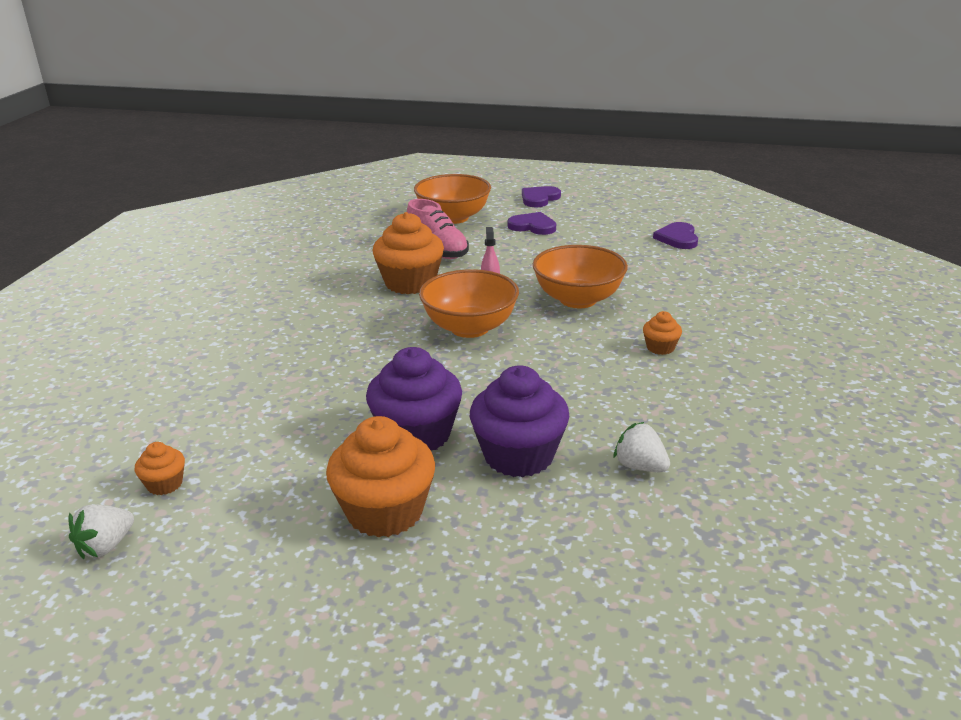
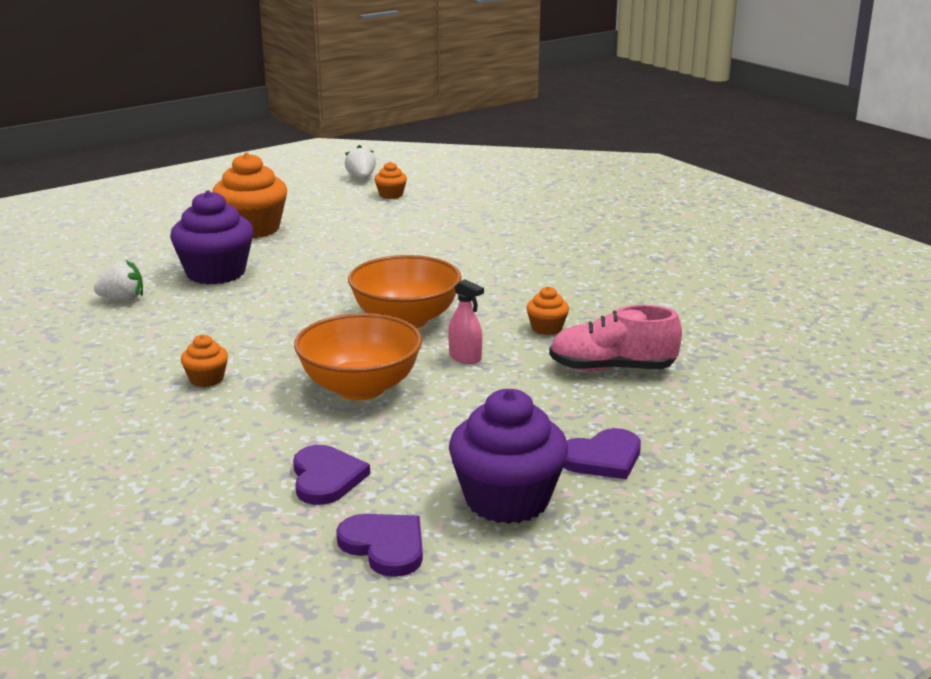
camera: 130 degrees right, 5 degrees down
purple cupcake [366,347,462,451] -> purple cupcake moved to [449,389,568,524]
orange cupcake [372,212,444,294] -> orange cupcake [526,286,569,335], size x0.47
orange bowl [414,174,491,224] -> none
purple heart [522,186,561,207] -> purple heart moved to [293,445,370,505]

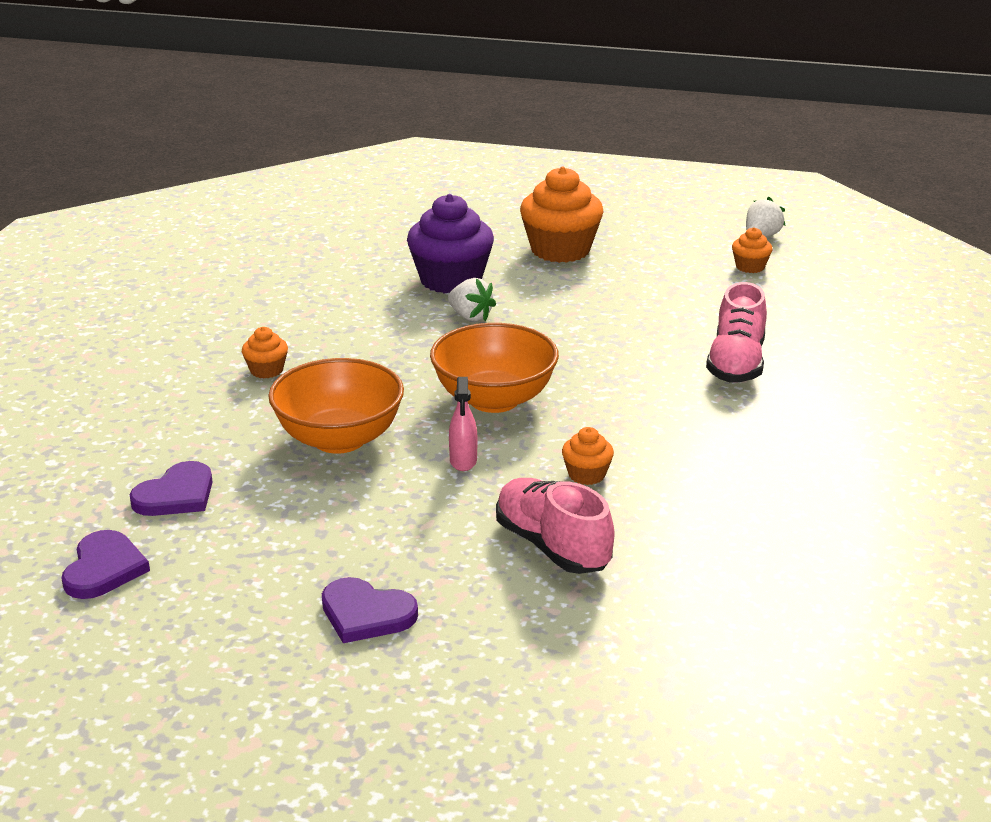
camera: 50 degrees right, 5 degrees up
white strawberry [94,260,143,301] -> white strawberry moved to [448,278,496,322]
purple cupcake [449,389,568,524] -> none
none -> pink shoe [706,282,767,383]

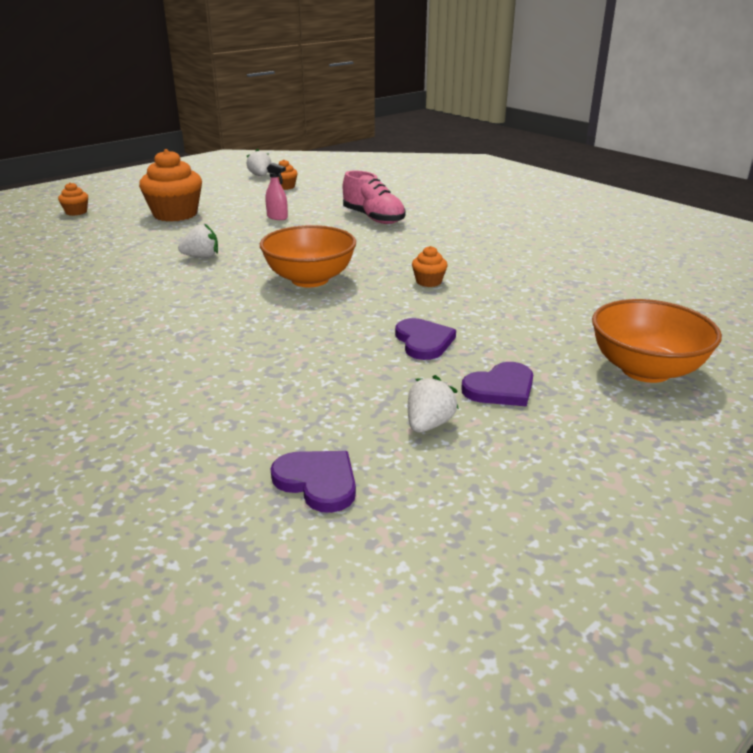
camera: 55 degrees left, 0 degrees up
purple heart [129,461,213,516] -> purple heart moved to [395,318,456,360]
orange cupcake [242,327,288,378] -> orange cupcake moved to [58,182,88,216]
orange bowl [268,358,404,454] -> orange bowl moved to [592,299,722,383]
purple cupcake [407,194,494,293] -> none
pink spray bottle [449,377,477,471] -> pink spray bottle moved to [265,163,288,220]
pink shoe [496,478,614,574] -> none
none -> white strawberry [408,375,459,433]

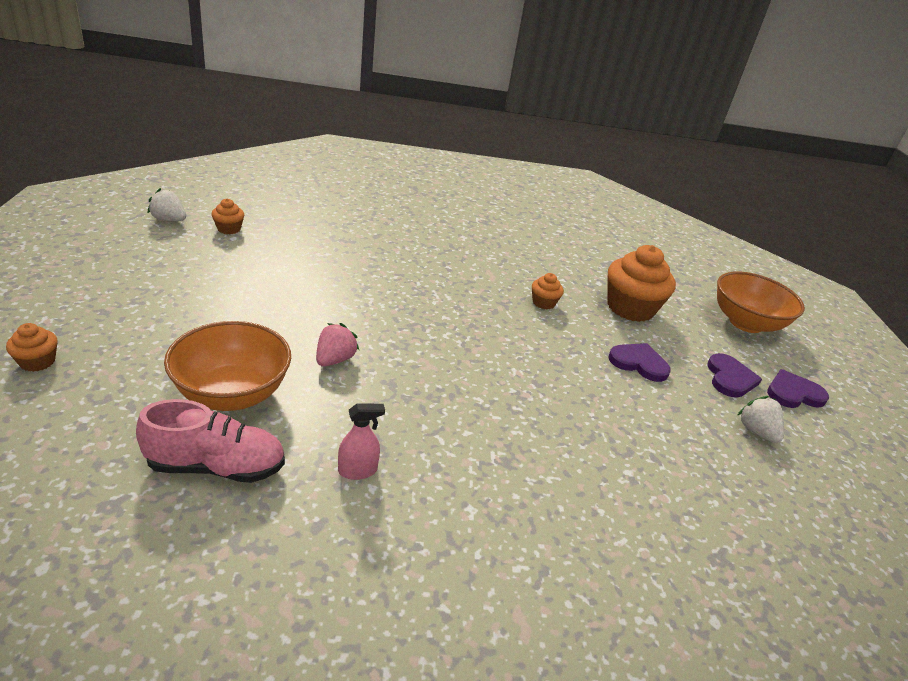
camera: 55 degrees left, 5 degrees up
orange cupcake [139,149,202,222] -> orange cupcake moved to [607,245,676,322]
white strawberry [178,223,218,258] -> pink strawberry [316,323,359,367]
orange bowl [260,225,356,287] -> orange bowl moved to [164,321,291,411]
pink spray bottle [265,163,288,220] -> pink spray bottle moved to [338,403,385,480]
purple heart [271,451,356,513] -> purple heart moved to [767,369,829,408]
pink shoe [343,170,406,224] -> pink shoe moved to [136,399,285,483]

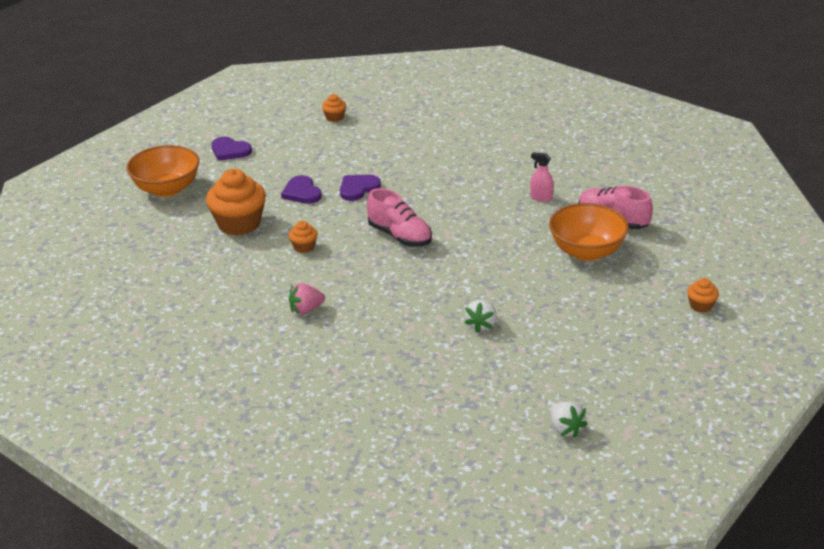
camera: 135 degrees left, 0 degrees up
orange cupcake [212,199,244,234] -> orange cupcake moved to [322,94,346,122]
pink strawberry [316,323,359,367] -> pink strawberry moved to [289,283,325,315]
purple heart [707,353,762,398] -> purple heart moved to [340,175,381,201]
white strawberry [738,396,784,443] -> white strawberry moved to [465,300,497,333]
none -> pink shoe [367,188,432,247]

